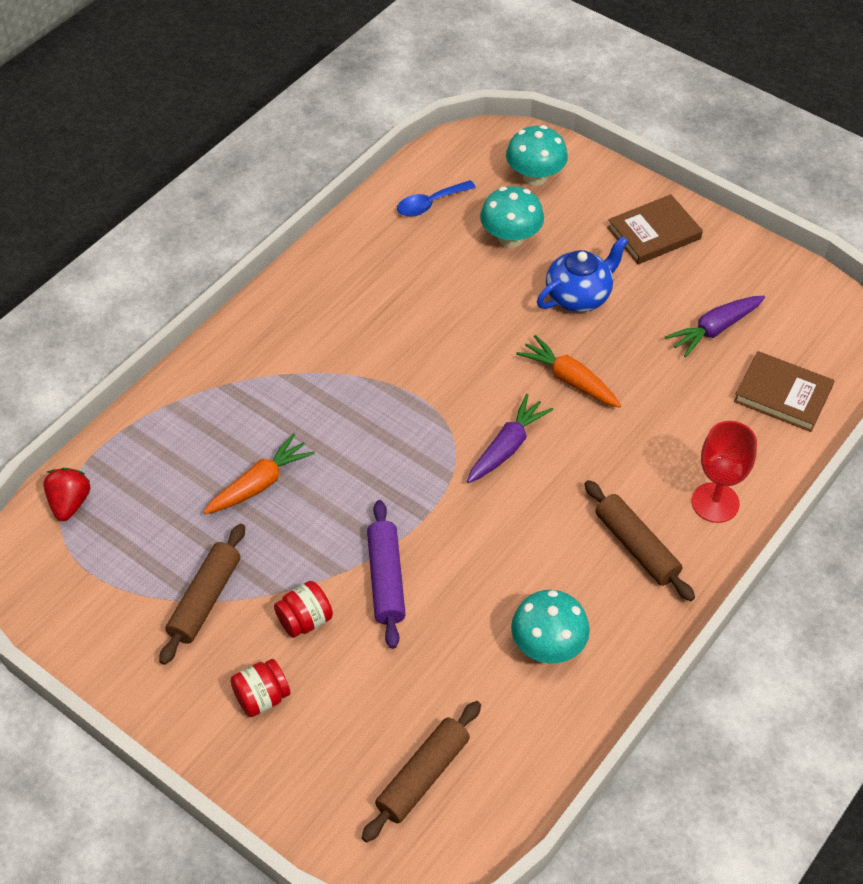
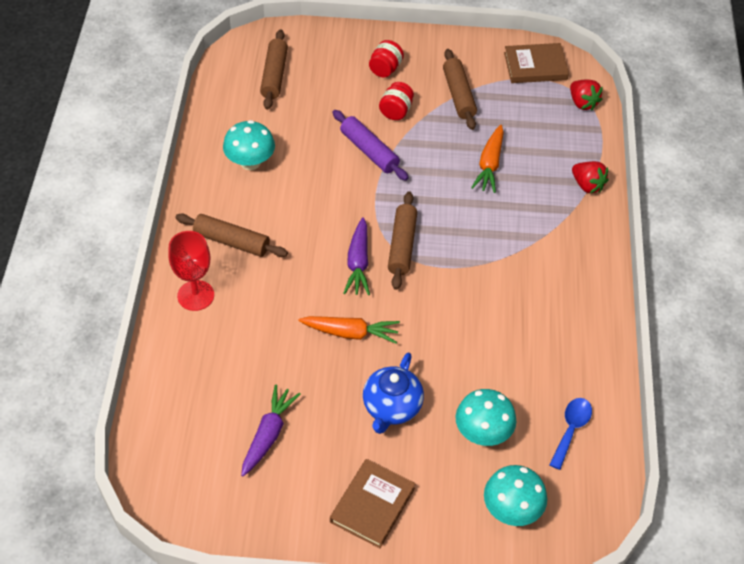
camera: 145 degrees right, 0 degrees up
brown book [734,351,835,432] -> brown book moved to [504,43,569,83]
none -> brown rolling pin [388,191,417,290]
none -> red strawberry [572,161,608,193]

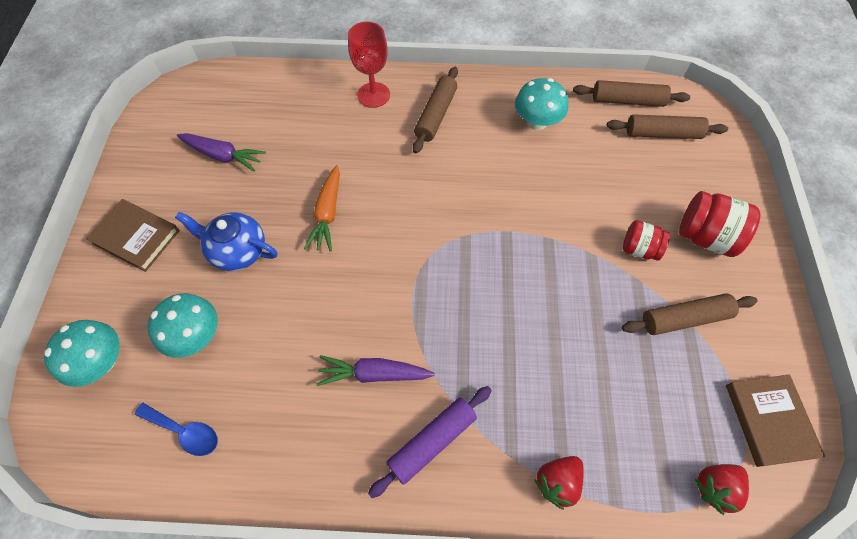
camera: 90 degrees right, 10 degrees up
purple rolling pin [333,110,409,181] -> purple rolling pin moved to [368,386,492,498]
purple carrot [343,217,370,295] -> purple carrot moved to [317,355,435,386]
red jar [369,40,404,78] -> red jar [679,191,761,257], size x1.58
brown rolling pin [388,191,417,290] -> brown rolling pin moved to [573,80,690,107]
orange carrot [471,125,504,193] -> none

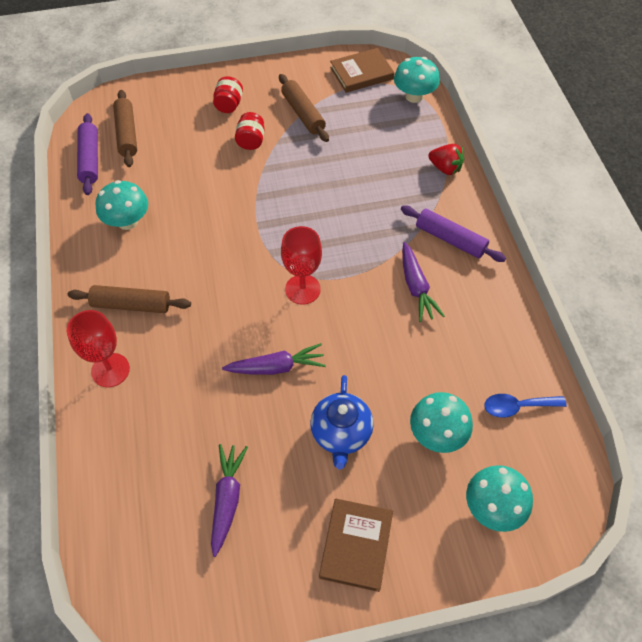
camera: 105 degrees left, 5 degrees down
blue spoon [135,403,218,456] -> blue spoon turned 105 degrees counterclockwise [484,394,567,418]
orange carrot [304,165,340,252] -> purple carrot [222,343,326,375]
brown rolling pin [573,80,690,107] -> purple rolling pin [77,113,98,195]
red jar [679,191,761,257] -> red jar [213,76,243,113], size x0.63
red strawberry [695,464,749,515] -> turquoise mushroom [394,57,440,103]
none -> red goblet [281,226,322,305]

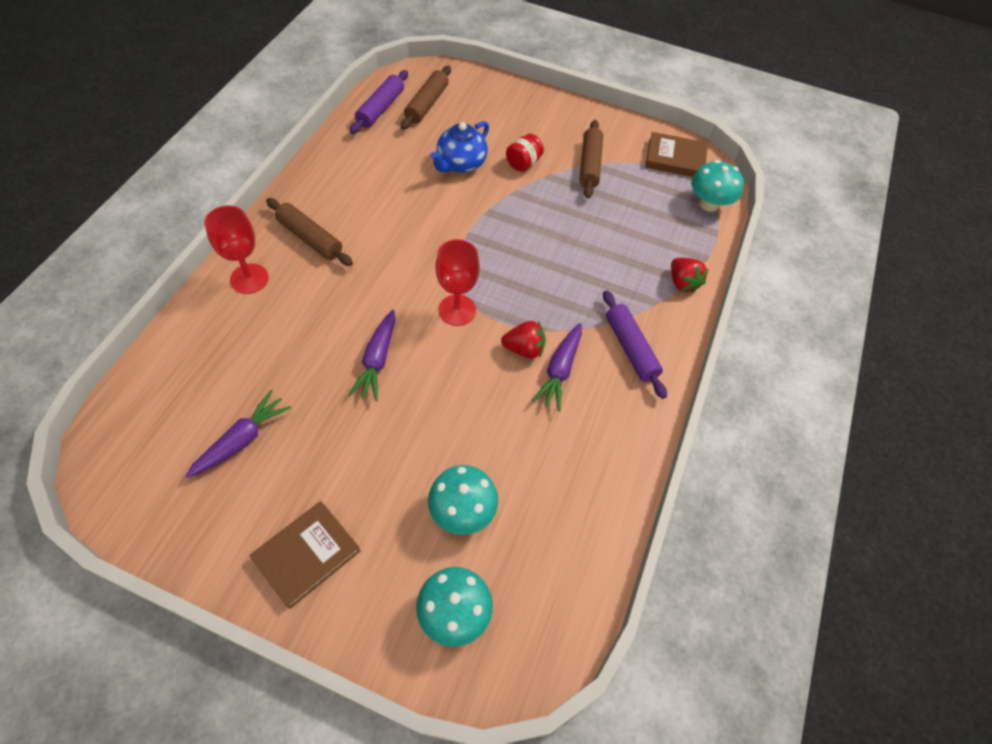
camera: 30 degrees right, 0 degrees up
turquoise mushroom [95,180,148,230] -> none
red jar [213,76,243,113] -> none
purple carrot [222,343,326,375] -> purple carrot turned 75 degrees clockwise [348,310,395,401]
blue teapot [310,375,374,470] -> blue teapot moved to [430,121,489,173]
blue spoon [484,394,567,418] -> none
none -> red strawberry [501,321,546,359]

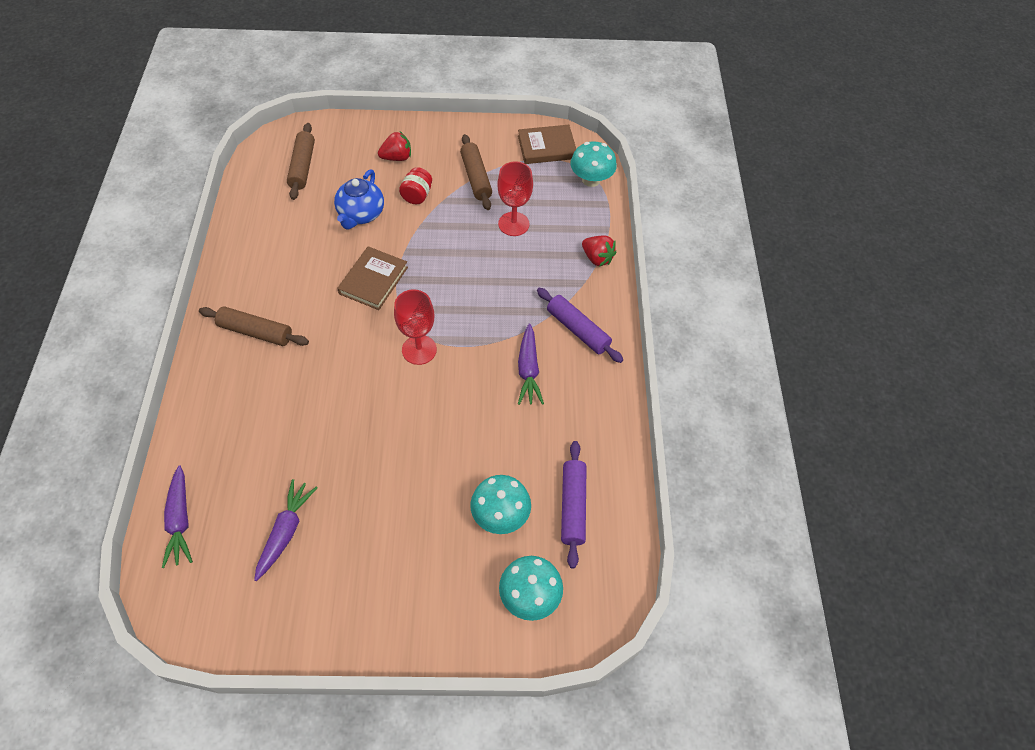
camera: 20 degrees left, 0 degrees up
red goblet [204,205,269,294] -> red goblet moved to [497,161,533,236]
brown book [249,501,361,609] -> brown book moved to [337,246,408,310]
purple carrot [348,310,395,401] -> purple carrot moved to [162,465,193,568]
purple rolling pin [350,70,408,134] -> purple rolling pin moved to [561,441,587,569]
red strawberry [501,321,546,359] -> red strawberry moved to [378,132,411,161]

